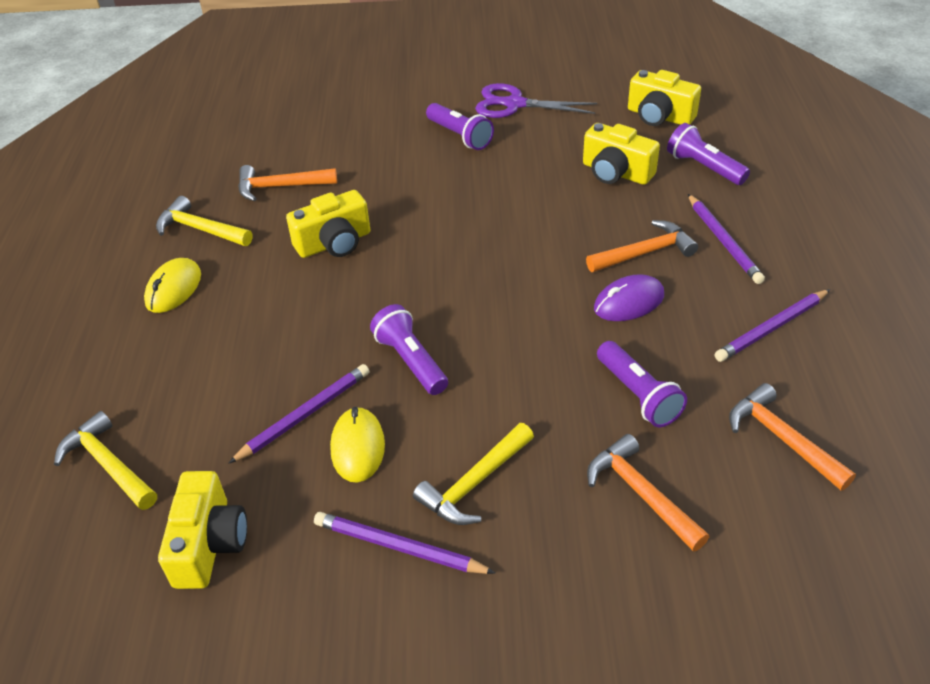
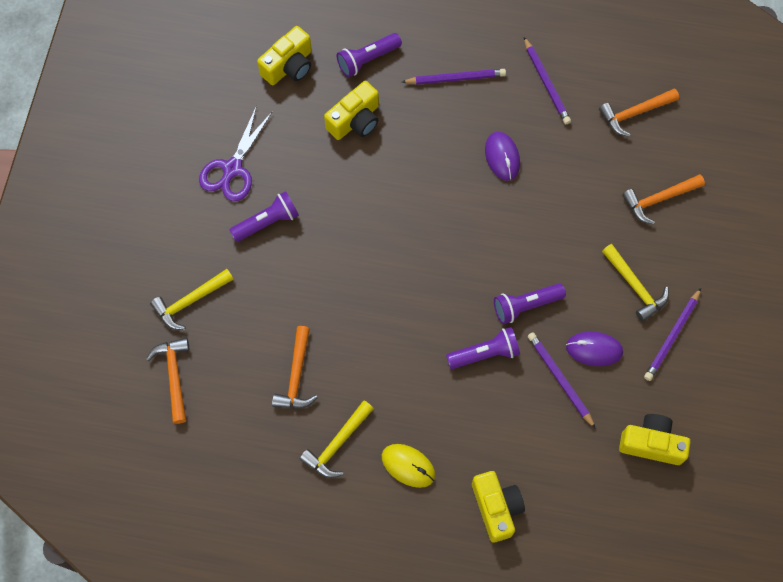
camera: 80 degrees left, 25 degrees up
yellow hammer [54,411,157,510] -> yellow hammer moved to [150,269,234,330]
yellow camera [286,190,370,258] -> yellow camera moved to [472,471,525,543]
yellow mouse [330,407,385,483] -> purple mouse [566,331,623,366]
orange hammer [586,220,698,272] -> orange hammer moved to [146,338,189,424]
purple flashlight [597,341,687,427] -> purple flashlight moved to [446,327,520,369]

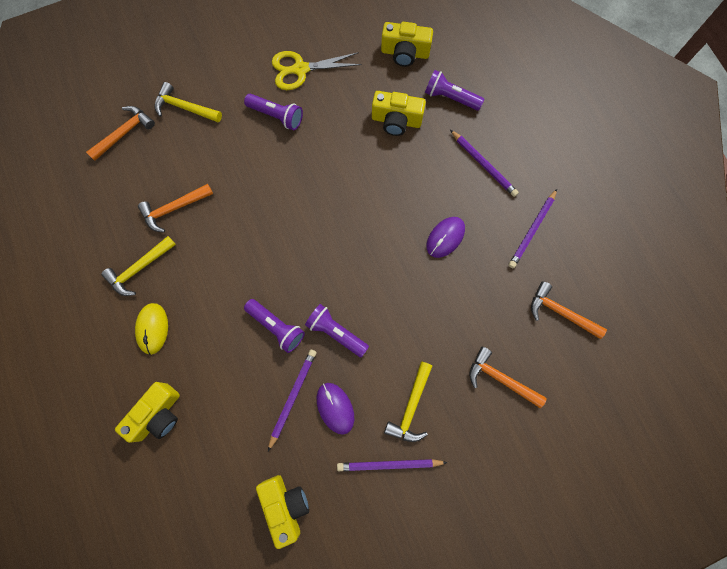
camera: 55 degrees right, 5 degrees up
purple scissors [199,105,273,201] -> yellow scissors [272,51,362,90]
yellow hammer [300,400,374,478] -> yellow hammer turned 45 degrees counterclockwise [101,236,176,296]

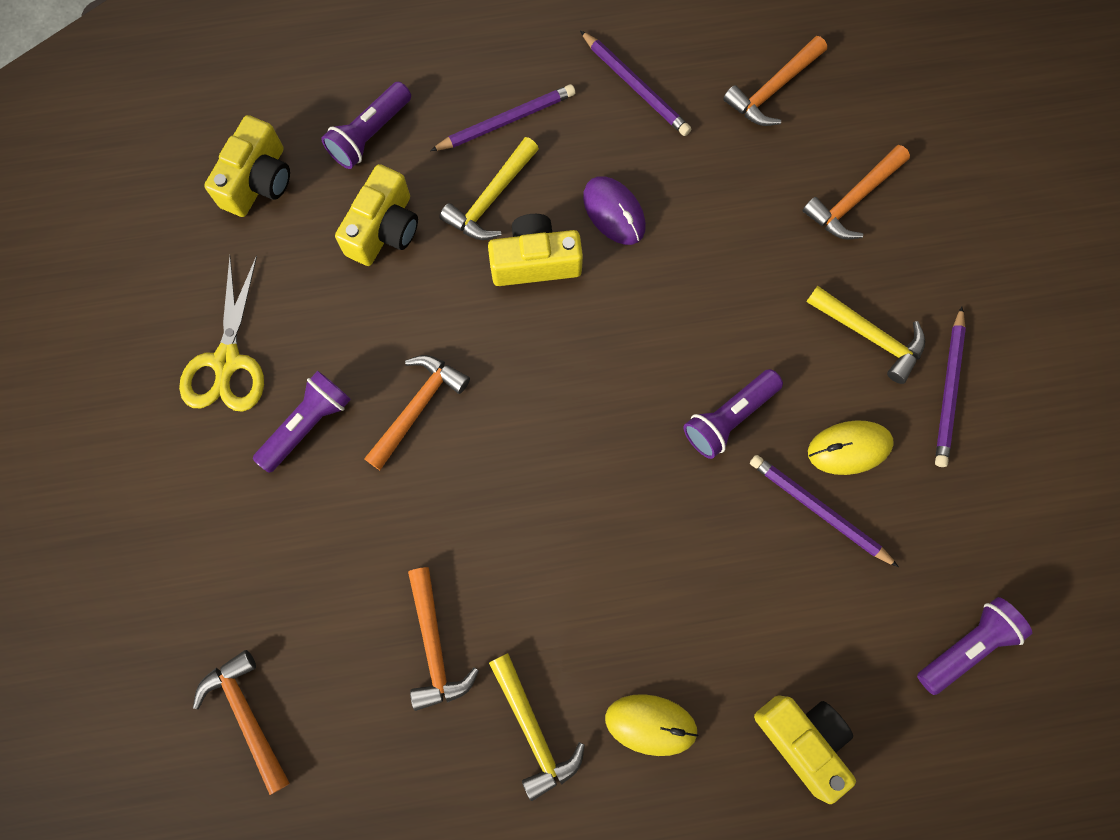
camera: 75 degrees left, 0 degrees up
yellow hammer [154,82,222,122] -> yellow hammer moved to [439,137,539,240]
purple flashlight [244,299,305,353] -> purple flashlight moved to [917,597,1032,695]
yellow camera [256,475,309,549] -> yellow camera moved to [488,214,583,286]
purple mouse [317,383,354,435] -> yellow mouse [808,420,894,475]
none -> orange hammer [364,355,470,470]

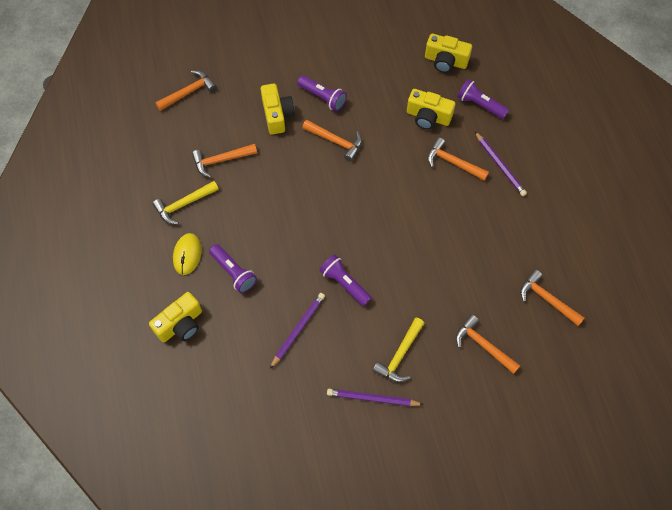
camera: 85 degrees right, 10 degrees down
yellow scissors [179,255,264,412] -> none
yellow hammer [439,137,539,240] -> orange hammer [427,137,489,181]
yellow camera [488,214,583,286] -> yellow camera moved to [261,83,295,135]
purple pencil [580,31,691,136] -> none
purple mouse [583,176,646,245] -> none
yellow mouse [808,420,894,475] -> none
purple flashlight [917,597,1032,695] -> purple flashlight moved to [209,244,257,293]

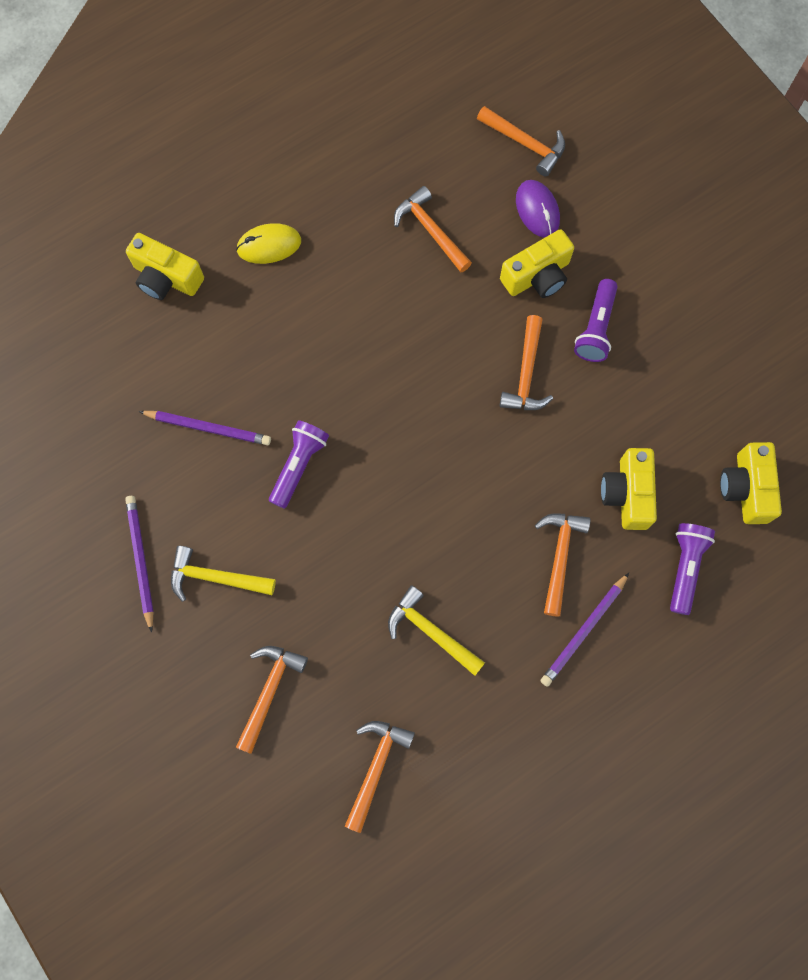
camera: 70 degrees right, 10 degrees up
yellow hammer [152,181,219,224] -> yellow hammer moved to [388,585,485,676]
purple flashlight [209,244,257,293] -> none
none -> purple mouse [516,180,560,238]

